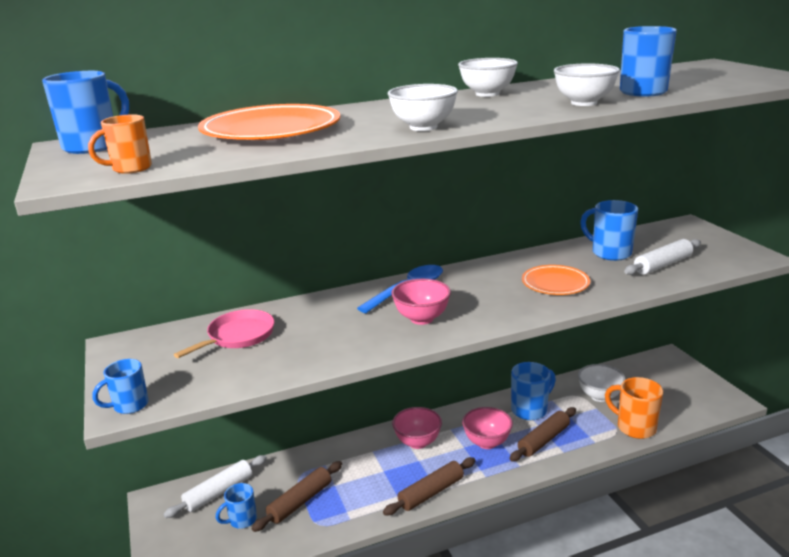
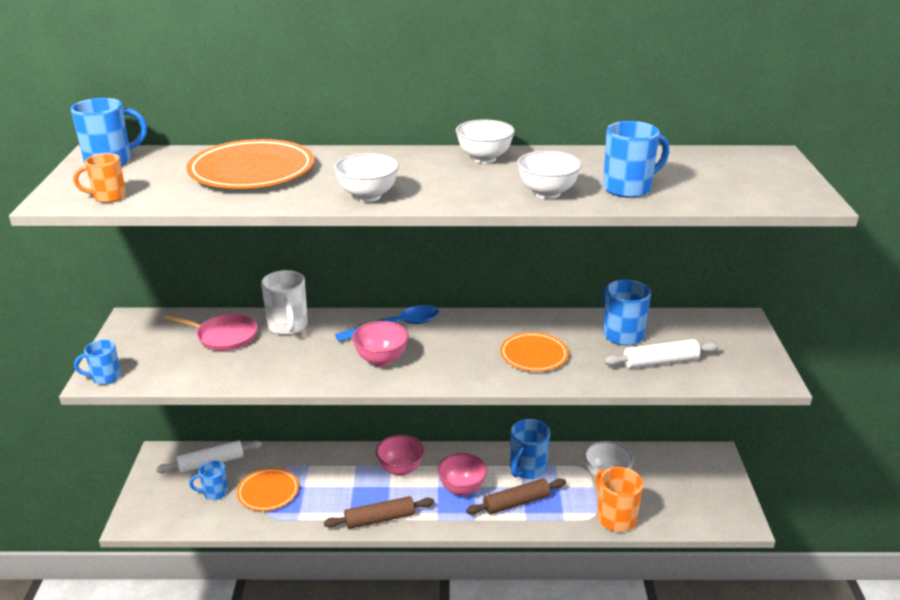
camera: 20 degrees right, 5 degrees up
pink pan [174,309,274,358] -> pink pan turned 45 degrees clockwise [163,314,257,351]
brown rolling pin [252,461,342,532] -> orange plate [237,468,299,511]
blue mug [511,362,556,420] -> blue mug turned 135 degrees clockwise [510,419,550,479]
none -> white mug [261,270,308,335]

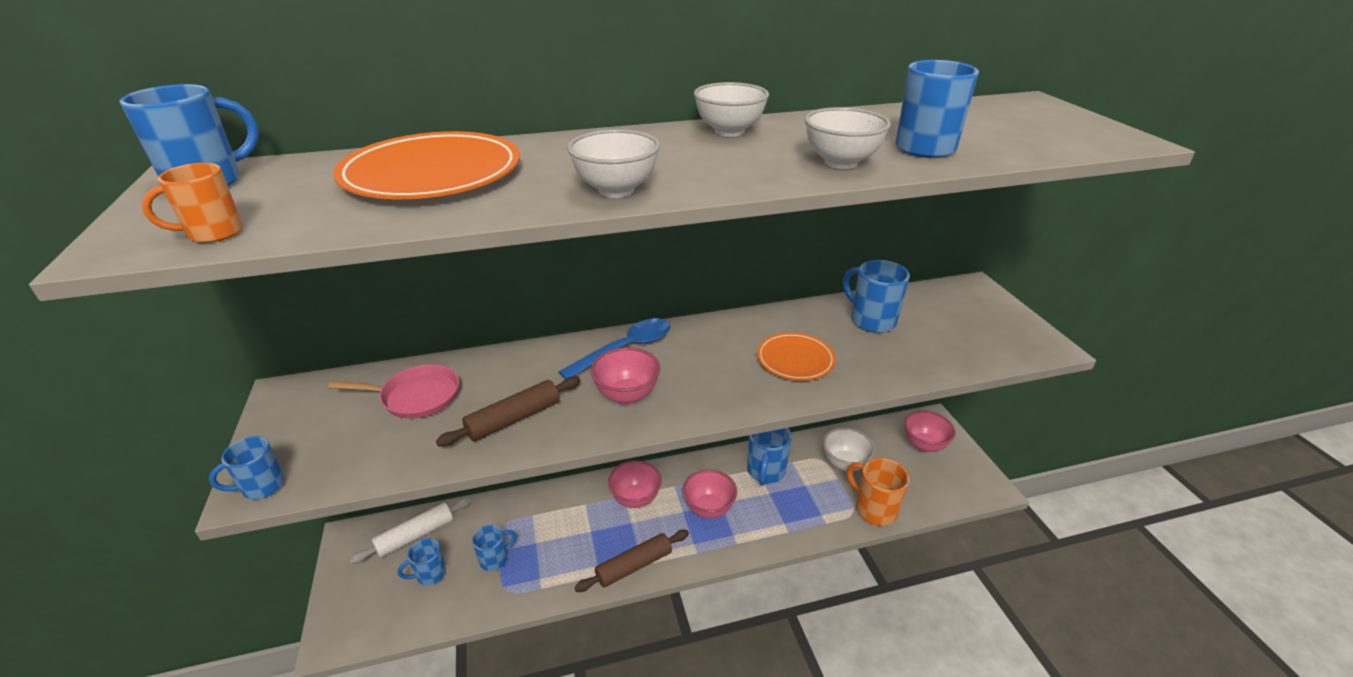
camera: 15 degrees left, 5 degrees up
orange plate [237,468,299,511] -> blue mug [472,525,517,571]
white mug [261,270,308,335] -> none
brown rolling pin [466,479,566,515] -> brown rolling pin moved to [436,376,581,447]
white rolling pin [604,339,719,368] -> none
none -> pink bowl [904,410,956,452]

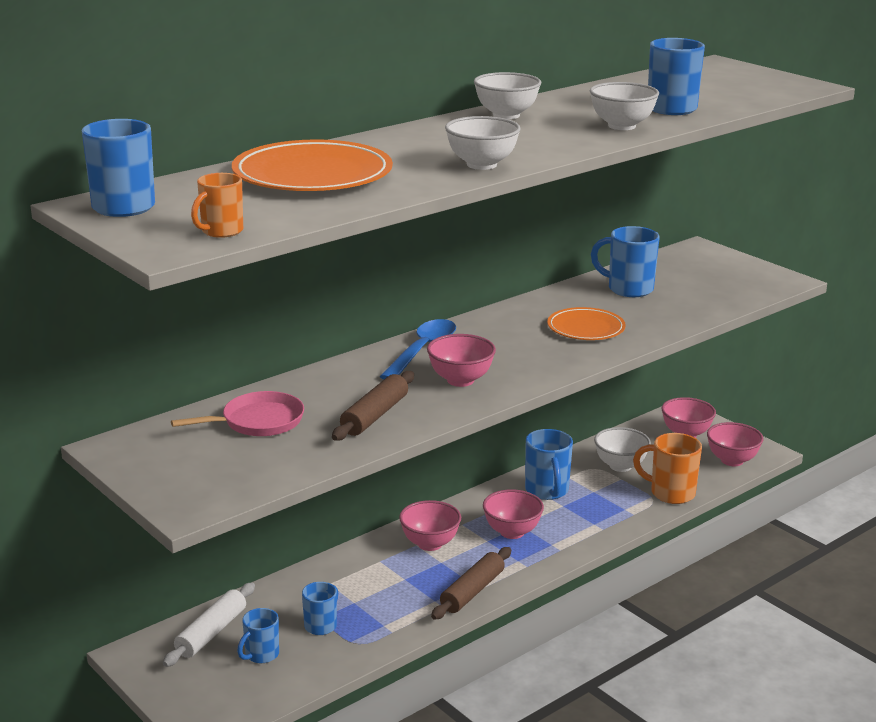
camera: 25 degrees left, 10 degrees down
blue mug [209,436,285,499] -> none
none -> pink bowl [707,422,763,466]

